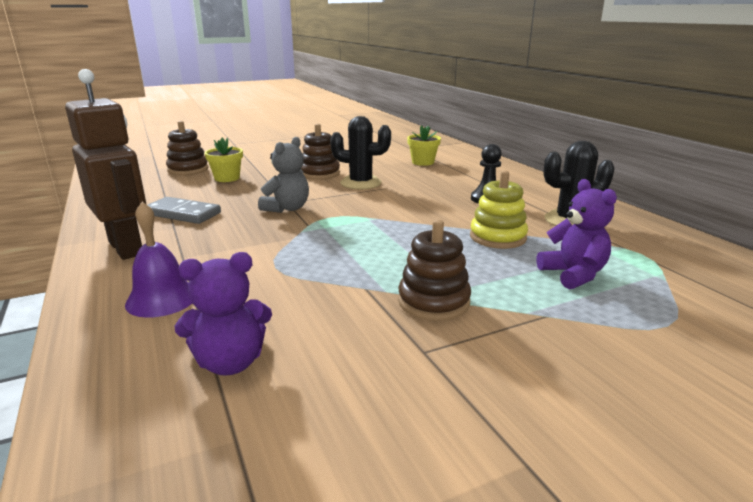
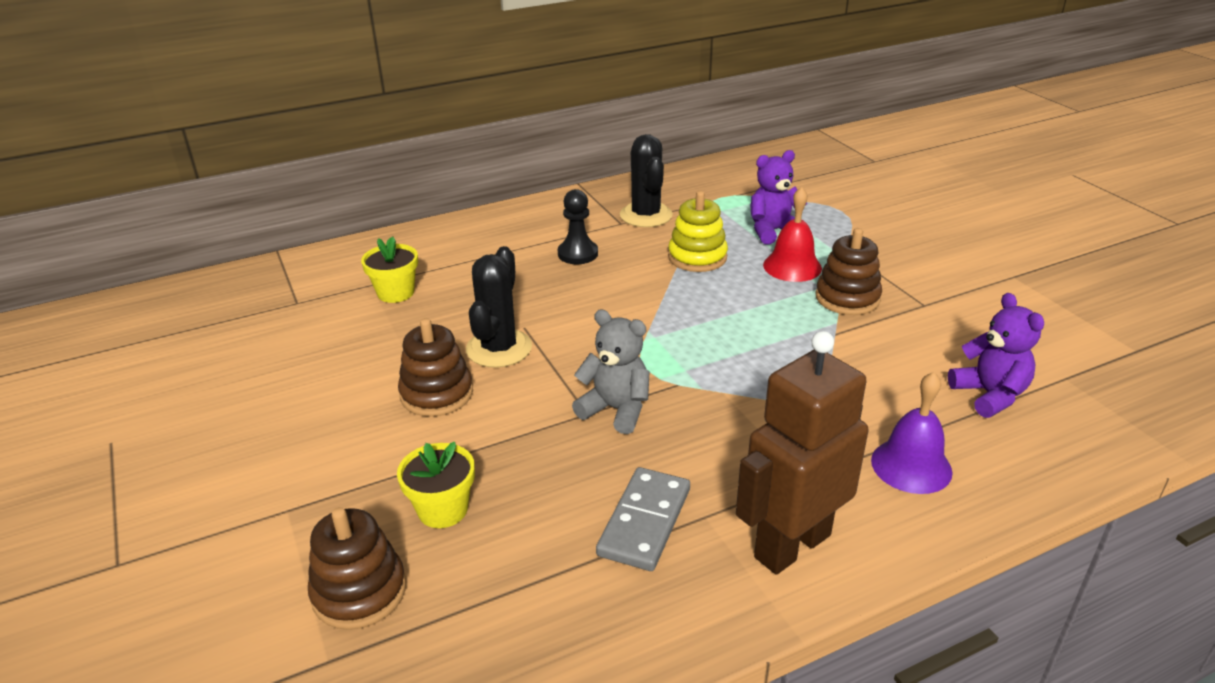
camera: 90 degrees left, 10 degrees up
none -> red bell [763,187,822,282]

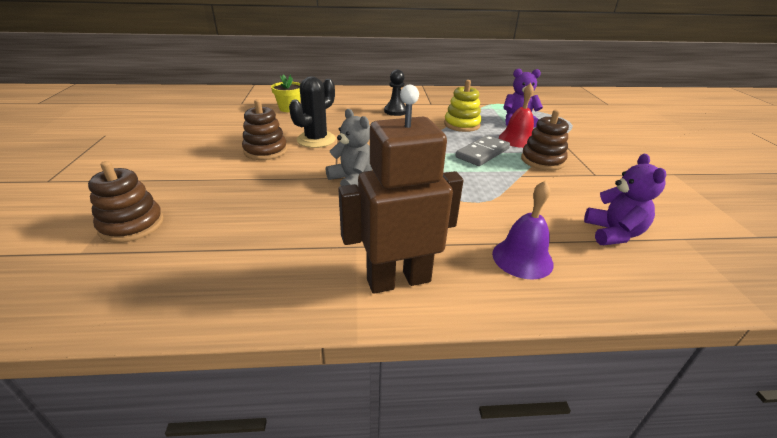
camera: 20 degrees right, 0 degrees up
yellow flower pot [397,442,475,528] -> none
grey domino [596,467,690,571] -> grey domino moved to [455,135,510,166]
black cactus [620,134,673,227] -> none

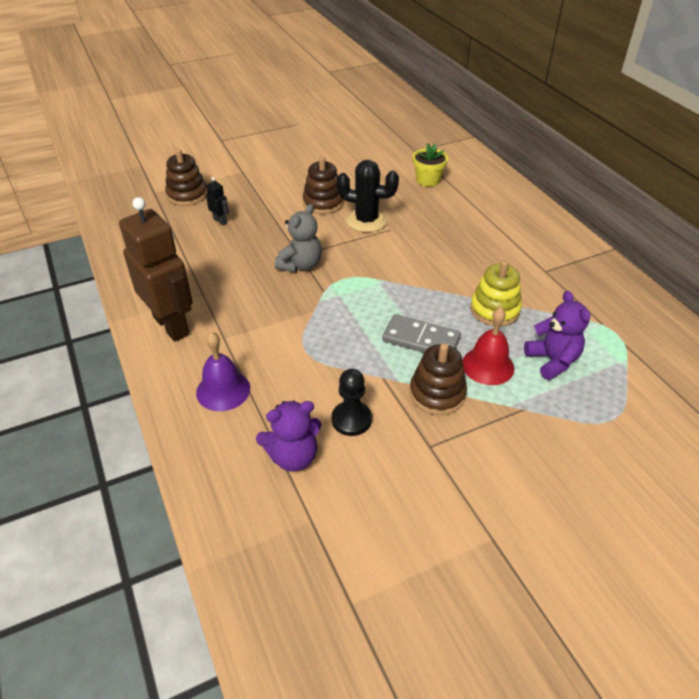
camera: 70 degrees right, 10 degrees up
black pawn [384,70,406,116] -> black pawn moved to [332,369,372,436]
none -> black robot [206,177,229,225]

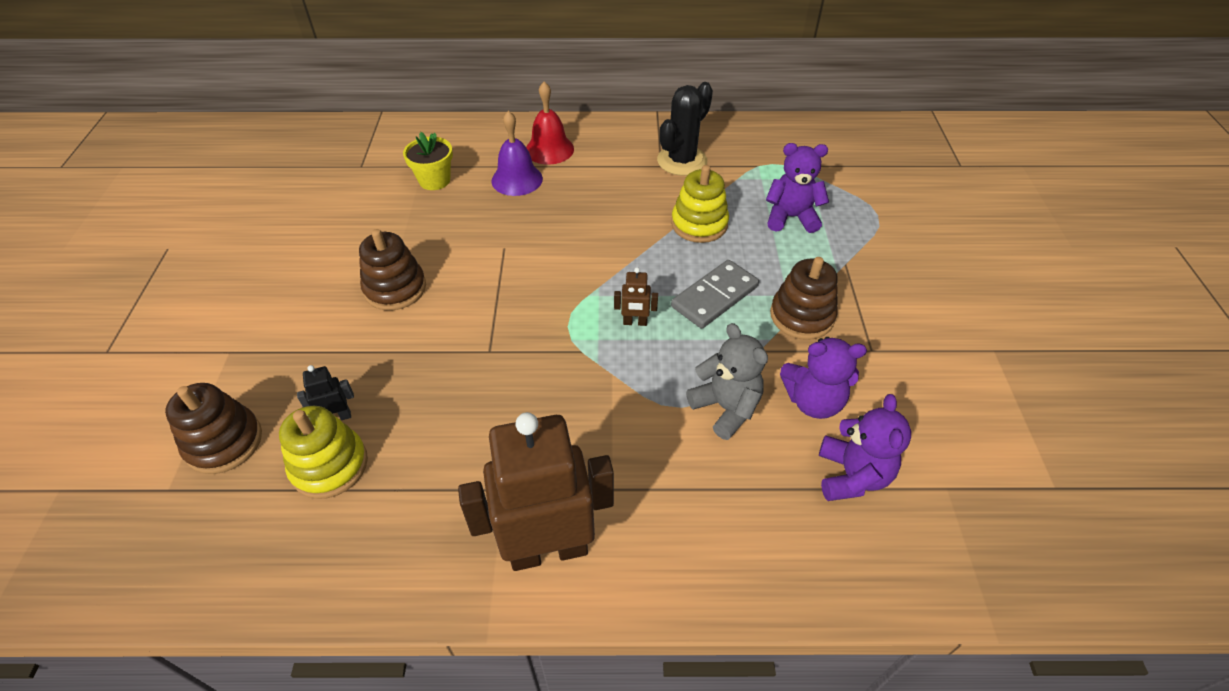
camera: 65 degrees left, 5 degrees up
purple bell [196,332,250,411] -> purple bell moved to [491,111,543,196]
grey teddy bear [275,204,322,272] -> grey teddy bear moved to [686,323,768,440]
black pawn [332,369,372,436] -> purple teddy bear [780,337,867,419]
black cactus [337,160,399,232] -> black cactus moved to [657,82,713,176]
red bell [463,307,514,385] -> red bell moved to [526,82,574,165]
none -> yellow stacking toy [279,406,368,499]
none -> brown robot [614,267,658,326]

